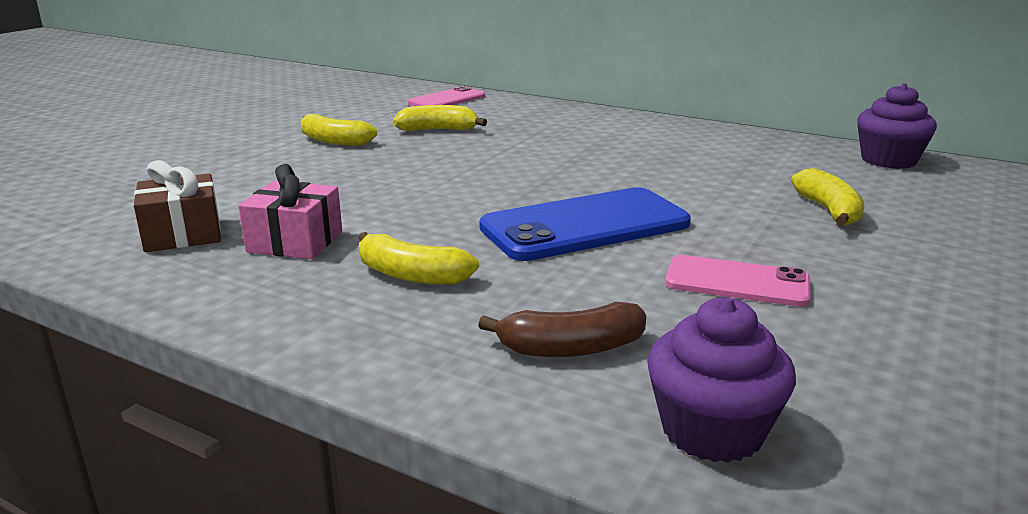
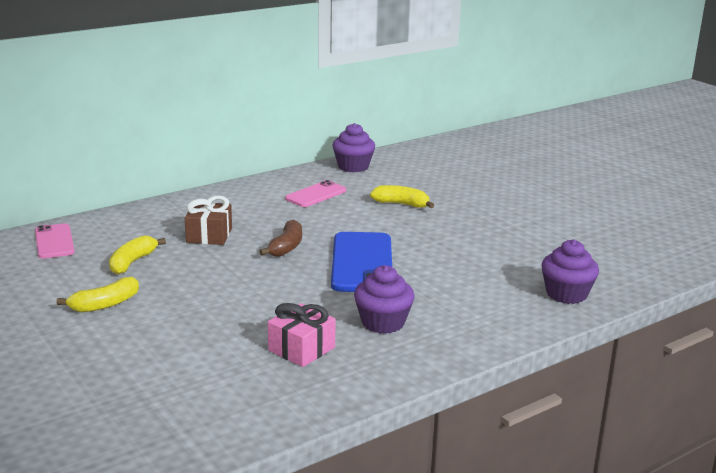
camera: 65 degrees left, 0 degrees up
brown gift [134,160,221,252] -> brown gift moved to [185,195,232,245]
yellow banana [359,232,479,285] -> purple cupcake [354,265,414,334]
brown banana [478,302,646,357] -> brown banana moved to [259,220,302,257]
pink phone [665,255,811,307] -> pink phone moved to [285,180,346,207]

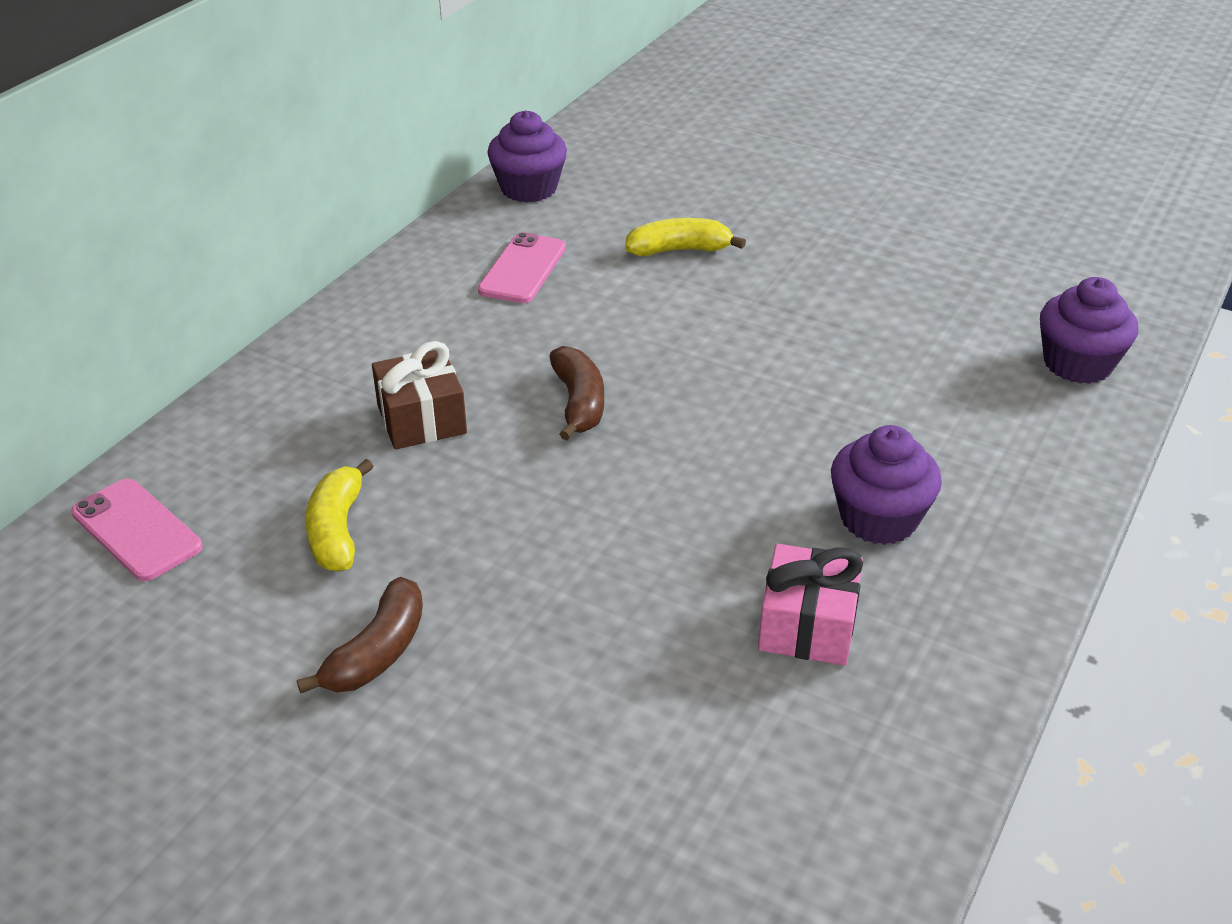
camera: 25 degrees left, 15 degrees up
yellow banana [57,277,139,312] -> brown banana [297,577,423,693]
blue phone [331,232,392,292] -> none

